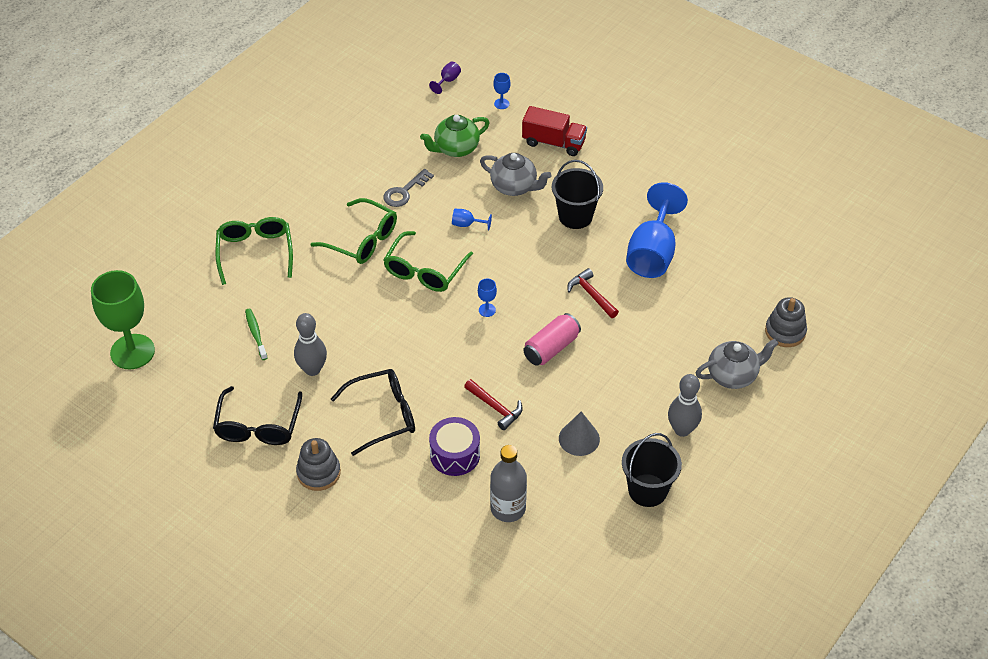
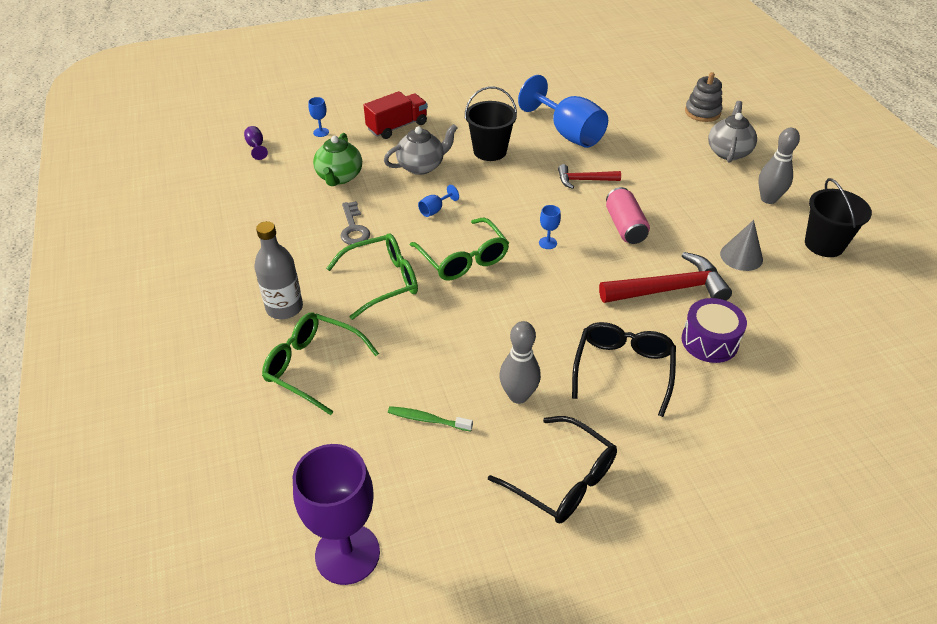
camera: 55 degrees left, 5 degrees down
green goblet [91,270,155,370] -> purple goblet [293,444,380,585]
grey stacking toy [296,438,341,491] -> none
red hammer [464,379,523,430] -> red hammer [599,252,732,303], size x1.75
grey bottle [490,445,527,522] -> grey bottle moved to [254,221,303,319]

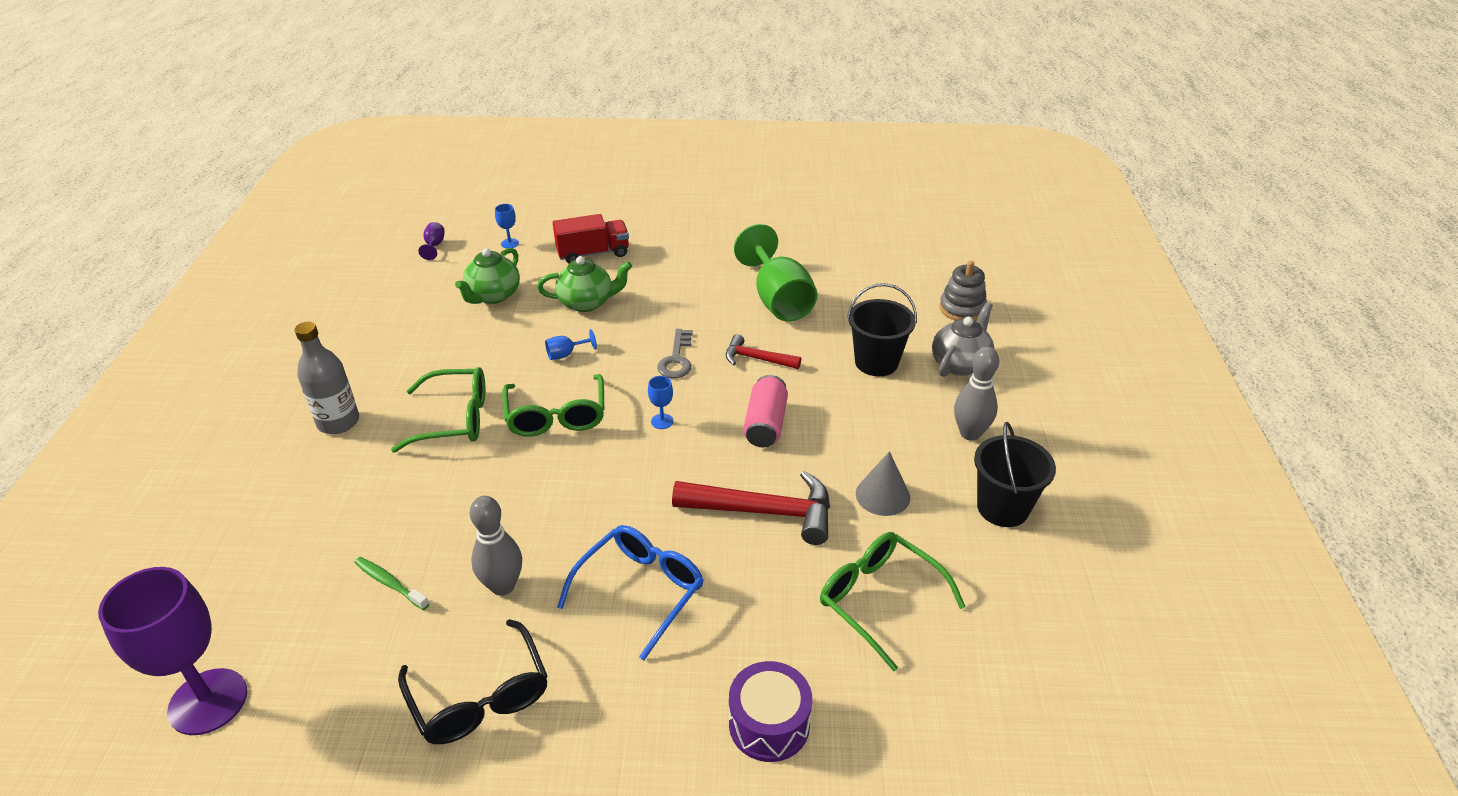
camera: 20 degrees right, 5 degrees down
green glasses [262,313,379,415] -> green glasses moved to [820,532,966,671]
grey key [341,201,370,245] -> grey key moved to [657,329,693,378]
grey teapot [384,124,458,175] -> green teapot [537,256,632,312]
black bucket [465,86,517,161] -> black bucket moved to [847,283,917,376]
blue goblet [518,75,608,148] -> green goblet [734,224,817,321]
black glasses [572,322,676,417] -> blue glasses [557,525,703,661]
purple drum [682,298,747,363] -> purple drum moved to [729,661,812,762]

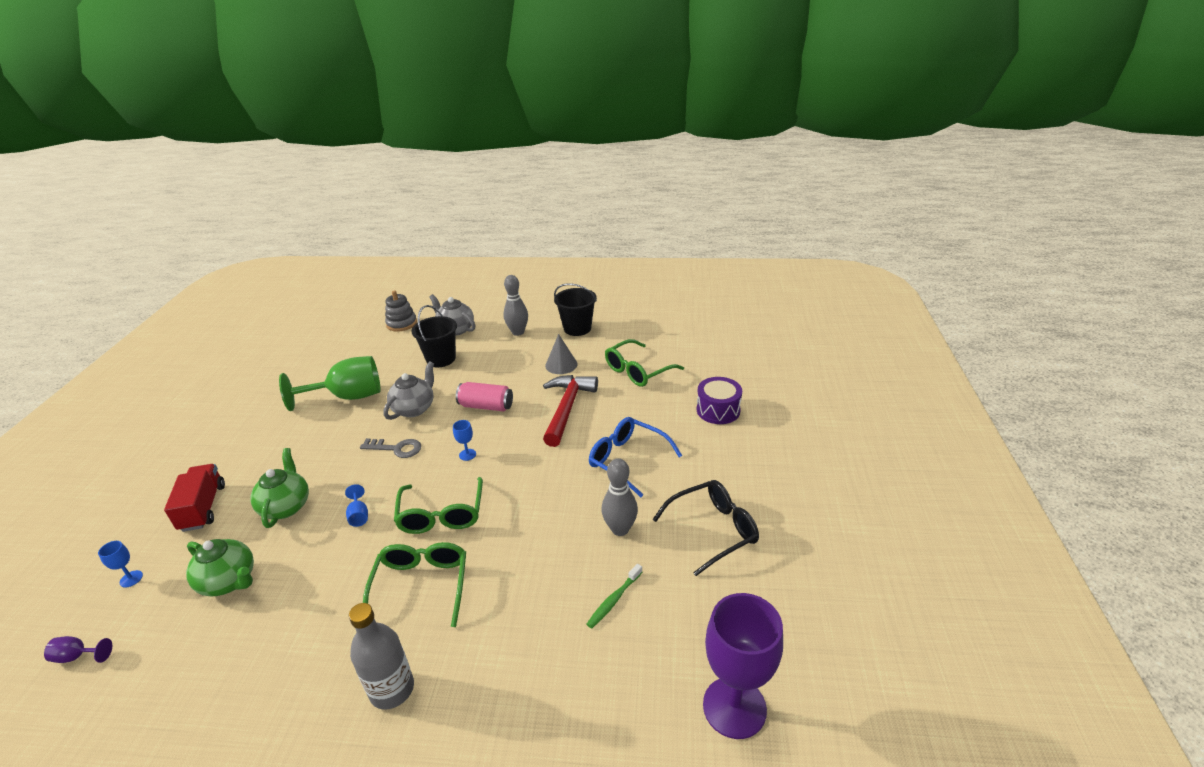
camera: 85 degrees left, 5 degrees down
green glasses [502,374,604,437] -> green glasses turned 90 degrees clockwise [394,477,483,534]
red hammer [726,334,801,369] -> grey teapot [383,361,434,420]

